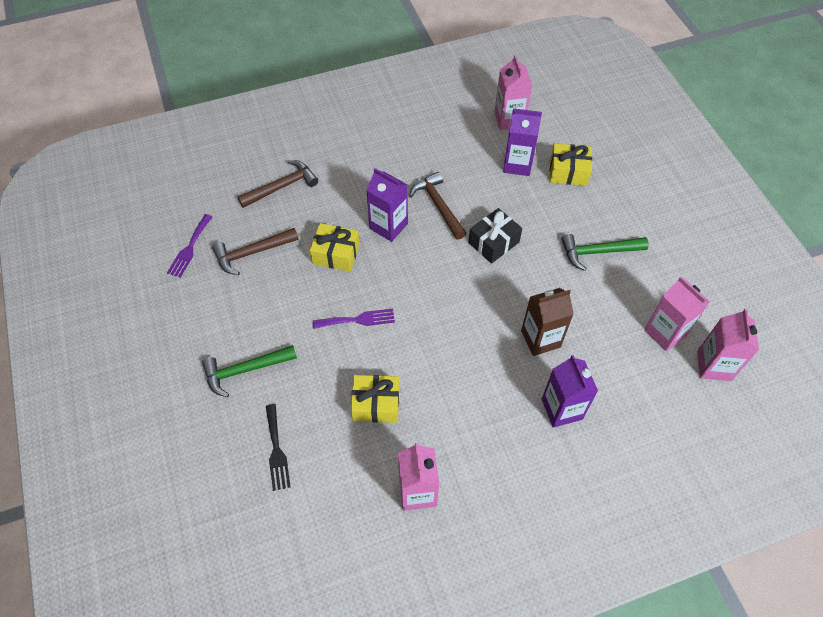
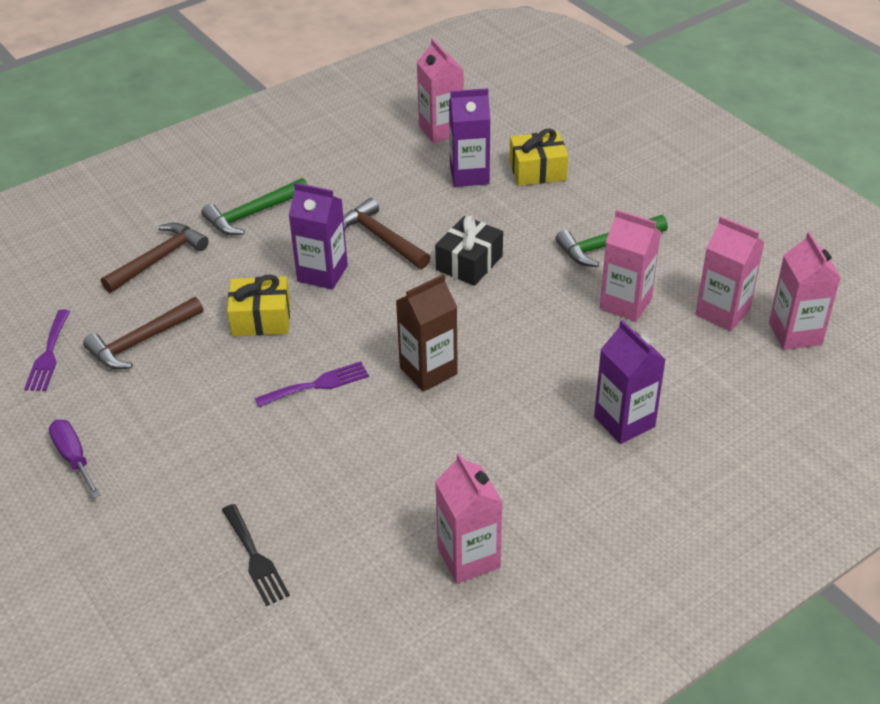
camera: 15 degrees left, 15 degrees down
green hammer [202,345,297,397] -> green hammer moved to [201,178,308,235]
yellow gift [351,375,399,423] -> none
brown carton [521,288,574,356] -> brown carton moved to [396,274,458,392]
none -> purple screwdriver [49,420,101,498]
none -> pink carton [600,210,661,322]

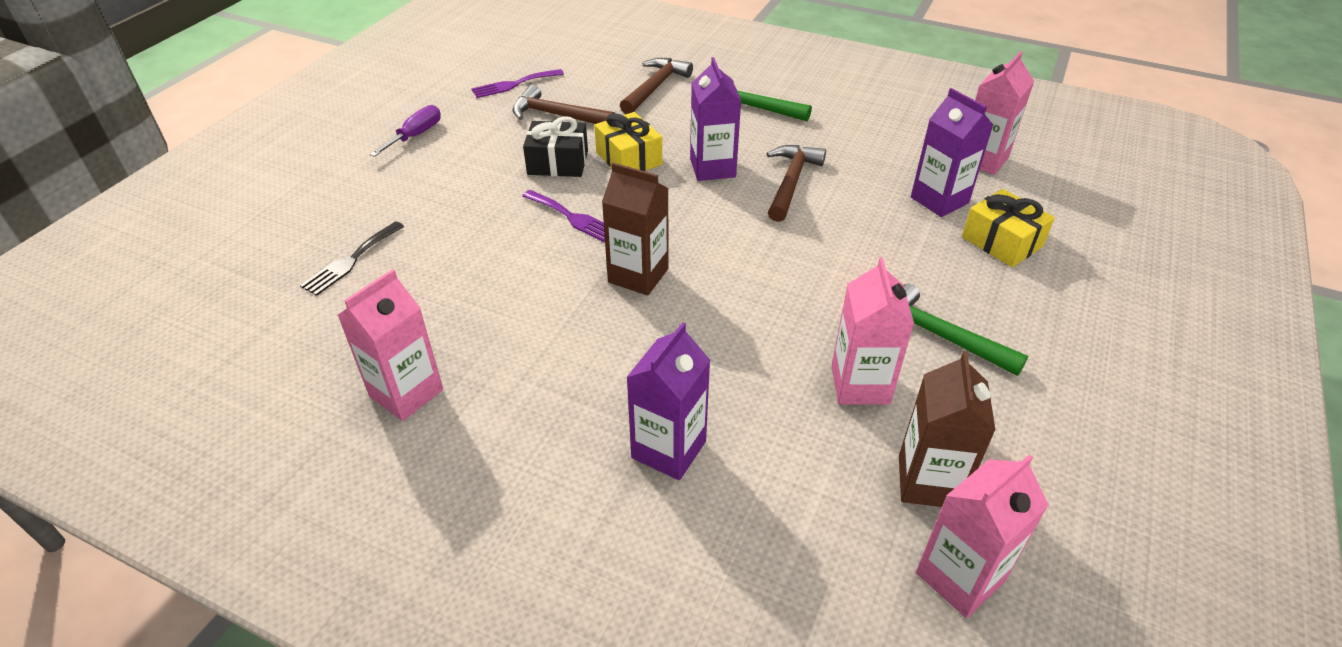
camera: 60 degrees right, 0 degrees up
brown hammer [101,223,209,293] -> brown hammer turned 75 degrees counterclockwise [620,58,693,114]
black gift [435,216,503,286] -> black gift moved to [523,116,588,177]
pink carton [696,216,765,331] -> brown carton [899,351,996,507]

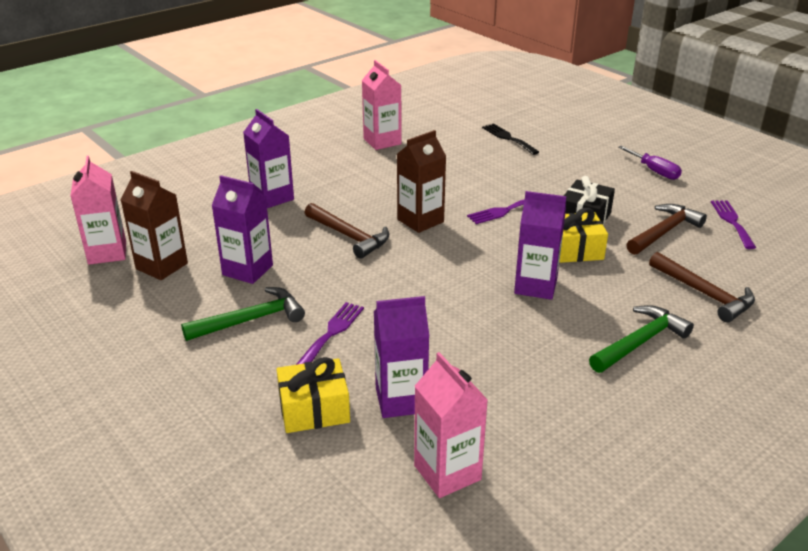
camera: 115 degrees right, 10 degrees down
brown hammer [767,145,826,222] -> brown hammer moved to [304,203,389,259]
pink carton [832,258,914,405] -> purple carton [212,175,273,284]
none -> purple fork [296,302,364,365]

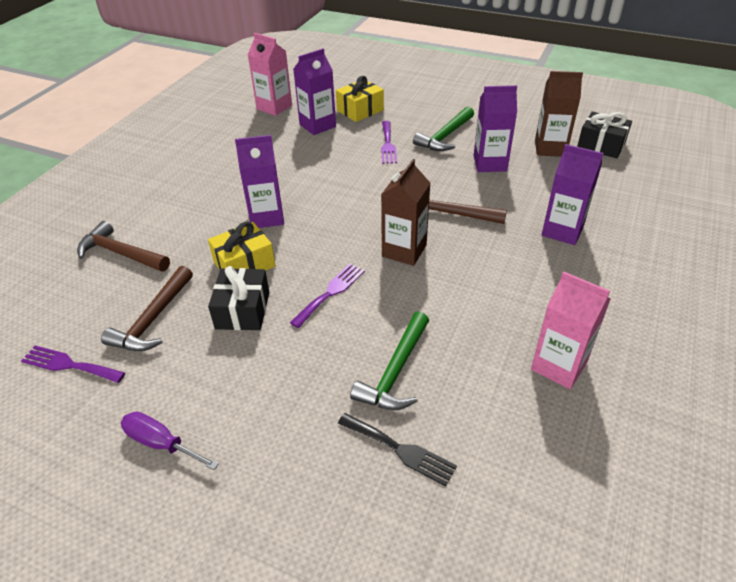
camera: 155 degrees right, 10 degrees up
pink carton [70,156,126,265] -> black gift [577,112,632,158]
green hammer [589,305,694,373] -> green hammer moved to [350,312,429,410]
purple fork [711,200,756,249] -> purple fork turned 135 degrees clockwise [21,346,125,383]

